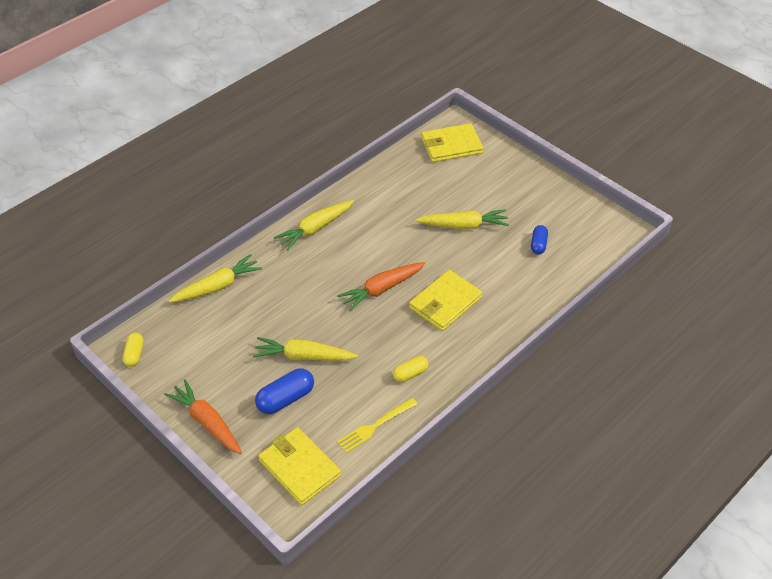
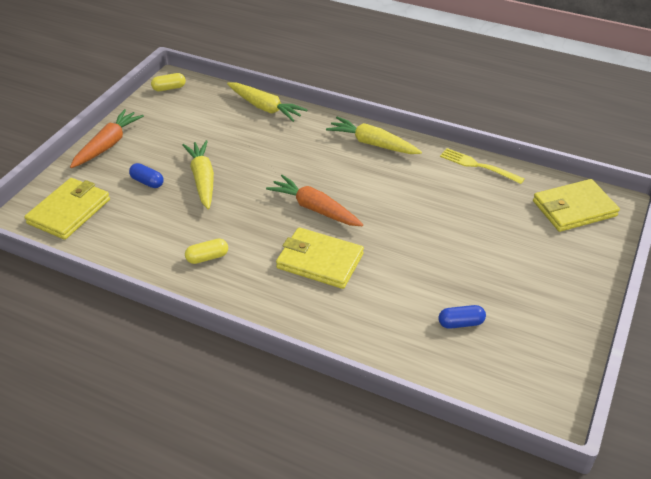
camera: 70 degrees right, 5 degrees down
blue capsule [255,368,314,414] -> blue capsule [129,163,164,188], size x0.62
yellow fork [337,398,417,453] -> yellow fork moved to [440,148,525,184]
yellow capsule [393,356,429,382] -> yellow capsule turned 60 degrees counterclockwise [185,238,228,264]
yellow carrot [415,209,509,229] -> none
yellow wallet [421,123,483,162] -> yellow wallet turned 75 degrees counterclockwise [533,179,620,232]

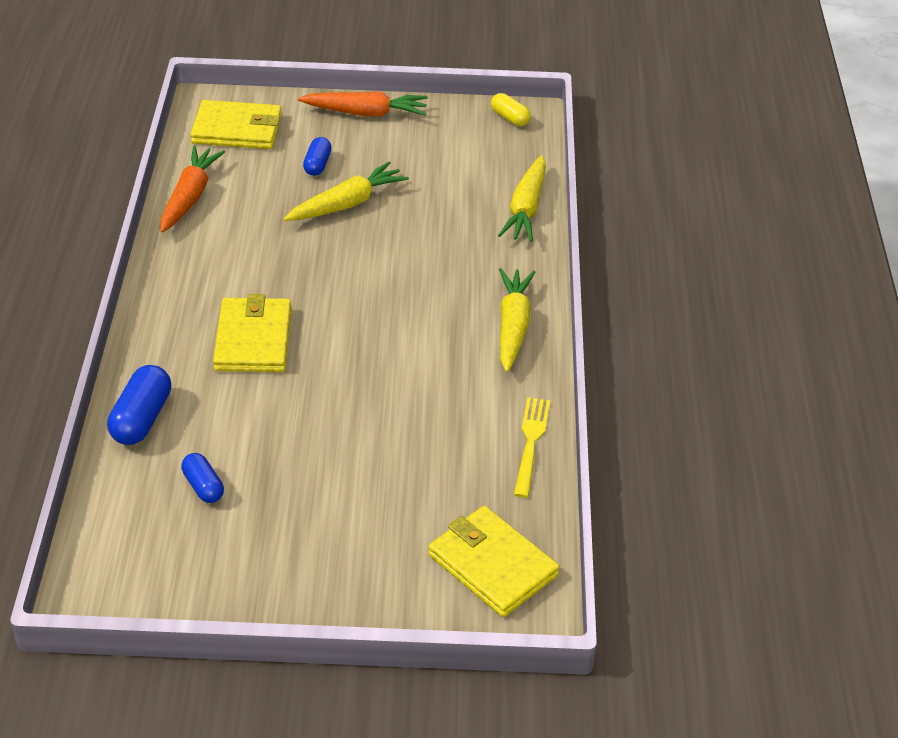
camera: 65 degrees right, 0 degrees up
yellow capsule [185,238,228,264] -> none
orange carrot [266,175,363,226] -> orange carrot moved to [160,146,225,233]
none -> blue capsule [107,365,171,445]

